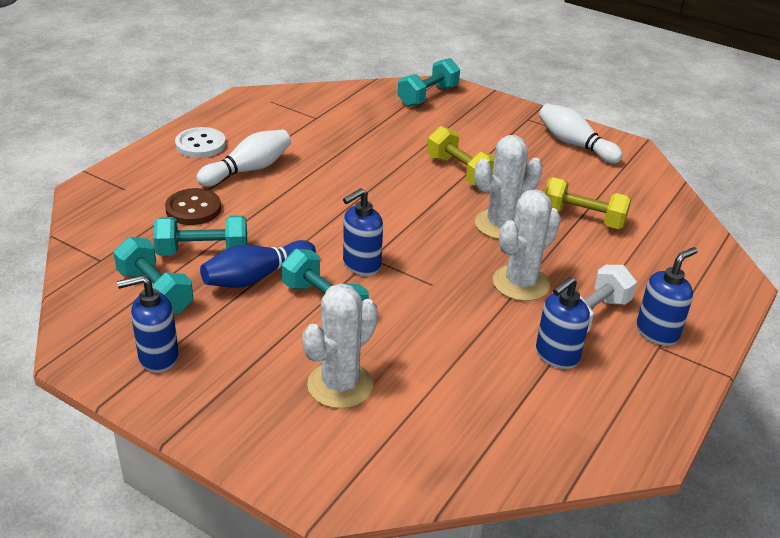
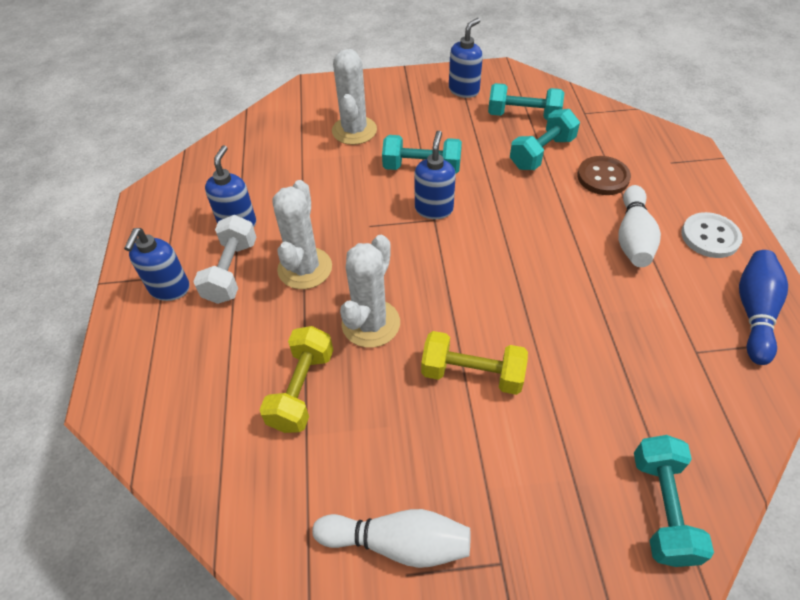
camera: 145 degrees right, 15 degrees up
blue bowling pin [200,240,316,288] -> blue bowling pin moved to [739,250,788,365]
yellow dumbbell [544,177,631,229] -> yellow dumbbell turned 60 degrees counterclockwise [259,326,333,433]

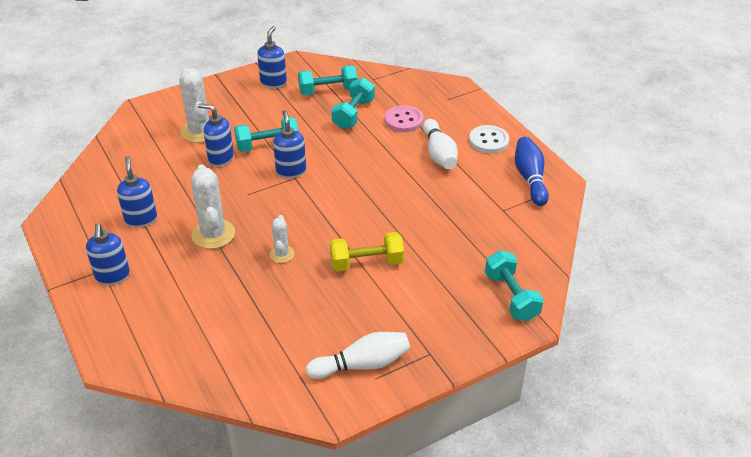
camera: 25 degrees left, 10 degrees down
white dumbbell [193,215,256,304] -> none
yellow dumbbell [259,326,333,433] -> none
white cactus [340,235,400,348] -> white cactus [270,215,294,263], size x0.56
brown button [577,156,631,195] -> pink button [385,105,423,132]
none -> blue soap dispenser [198,103,234,167]

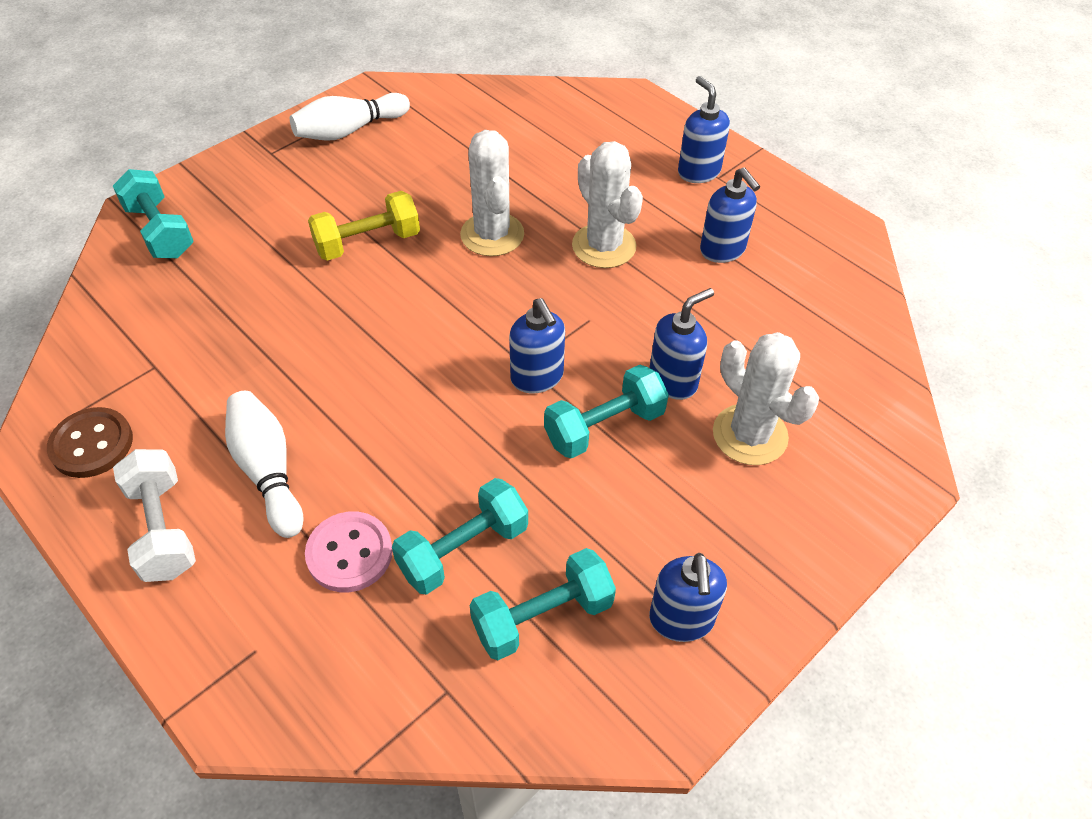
camera: 165 degrees right, 10 degrees up
blue soap dispenser [198,103,234,167] -> blue soap dispenser turned 45 degrees counterclockwise [649,288,714,400]
white cactus [270,215,294,263] -> white cactus [460,130,524,256], size x1.78
turquoise dumbbell [331,78,375,129] -> turquoise dumbbell turned 45 degrees clockwise [392,478,528,595]
white button [469,125,509,153] -> white dumbbell [113,449,196,582]
blue bowling pin [515,137,549,206] -> brown button [47,407,133,478]

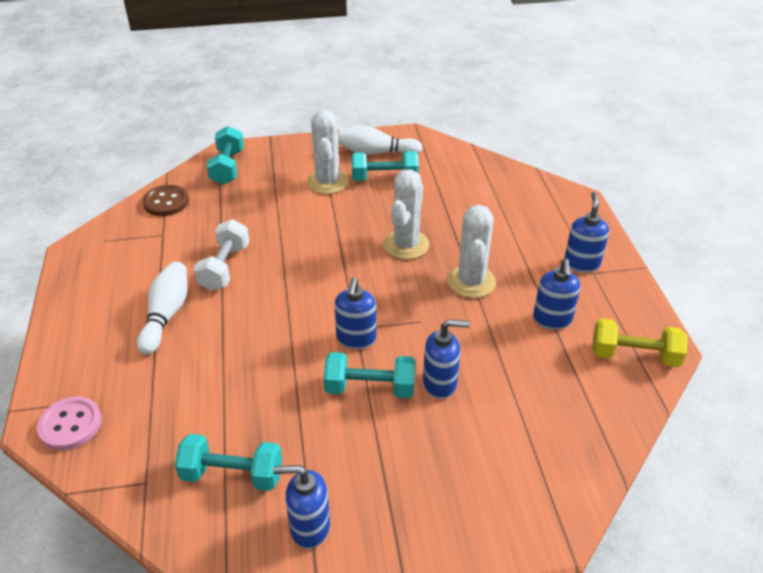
camera: 35 degrees right, 10 degrees down
brown button [47,407,133,478] -> brown button moved to [142,185,189,216]
white dumbbell [113,449,196,582] -> white dumbbell moved to [194,219,249,291]
pink button [305,511,392,592] -> pink button moved to [37,396,102,450]
yellow dumbbell [308,191,420,261] -> yellow dumbbell moved to [592,318,688,367]
turquoise dumbbell [392,478,528,595] -> turquoise dumbbell moved to [351,151,419,181]
blue soap dispenser [649,553,727,642] -> blue soap dispenser turned 60 degrees clockwise [273,465,330,549]
white cactus [713,332,819,465] -> white cactus moved to [307,110,349,194]

